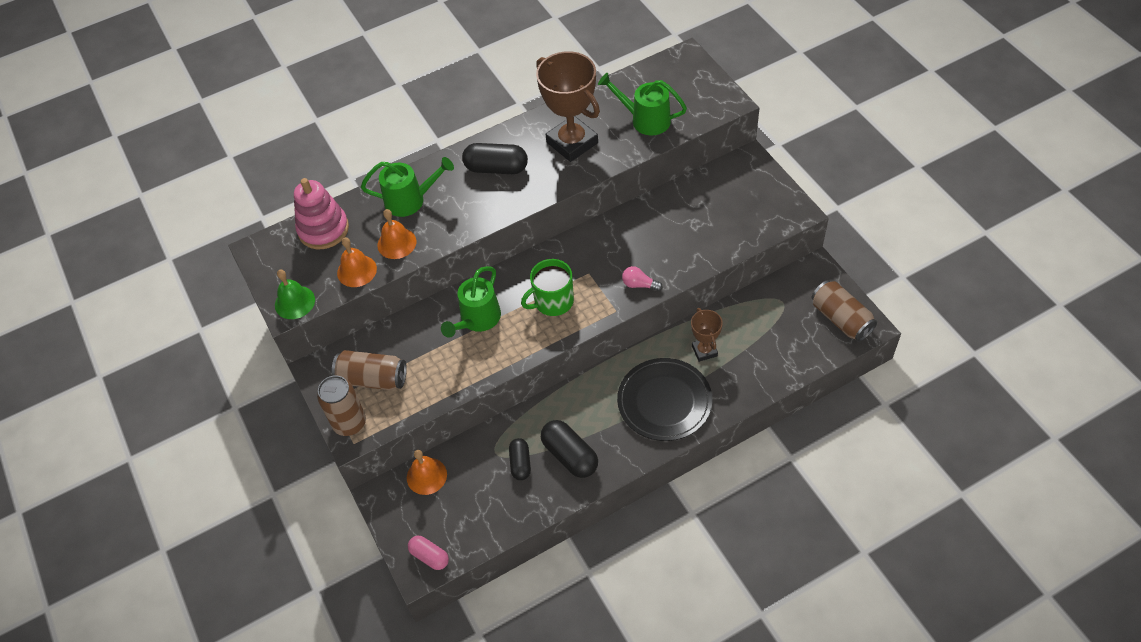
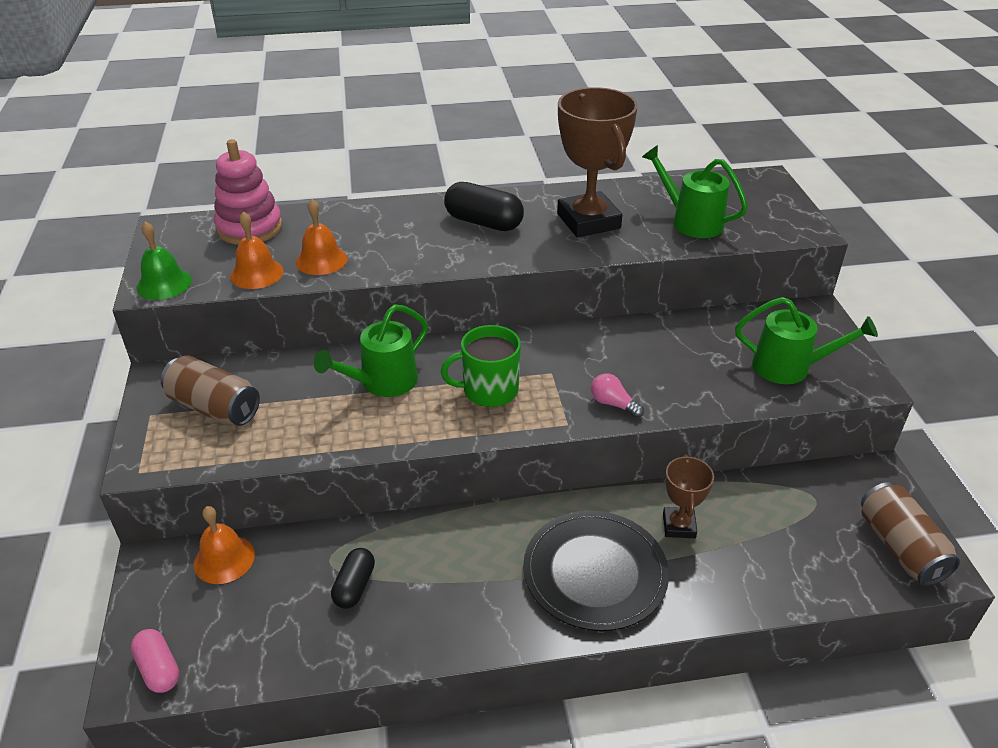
camera: 15 degrees right, 15 degrees down
brown can [317,375,366,436] -> none
green watering can [361,157,454,217] -> green watering can moved to [735,297,878,384]
black capsule [541,420,598,478] -> none

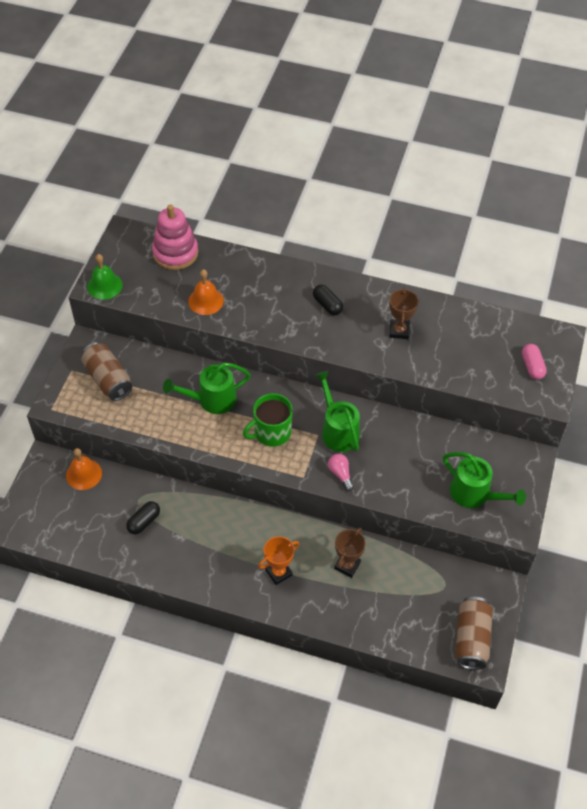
camera: 25 degrees right, 15 degrees up
pink capsule [131,629,179,693] -> pink capsule moved to [522,344,547,380]
orange bell [230,211,284,289] -> none
green mug [441,325,521,407] -> green mug turned 45 degrees counterclockwise [243,393,293,447]
black capsule [444,182,524,231] -> black capsule [313,285,343,315], size x0.63
black plate [523,511,669,631] -> orange trophy [258,536,299,585]
brown trophy [557,87,638,237] -> brown trophy [389,288,419,339], size x0.52
green watering can [642,145,748,238] -> green watering can moved to [315,371,360,452]

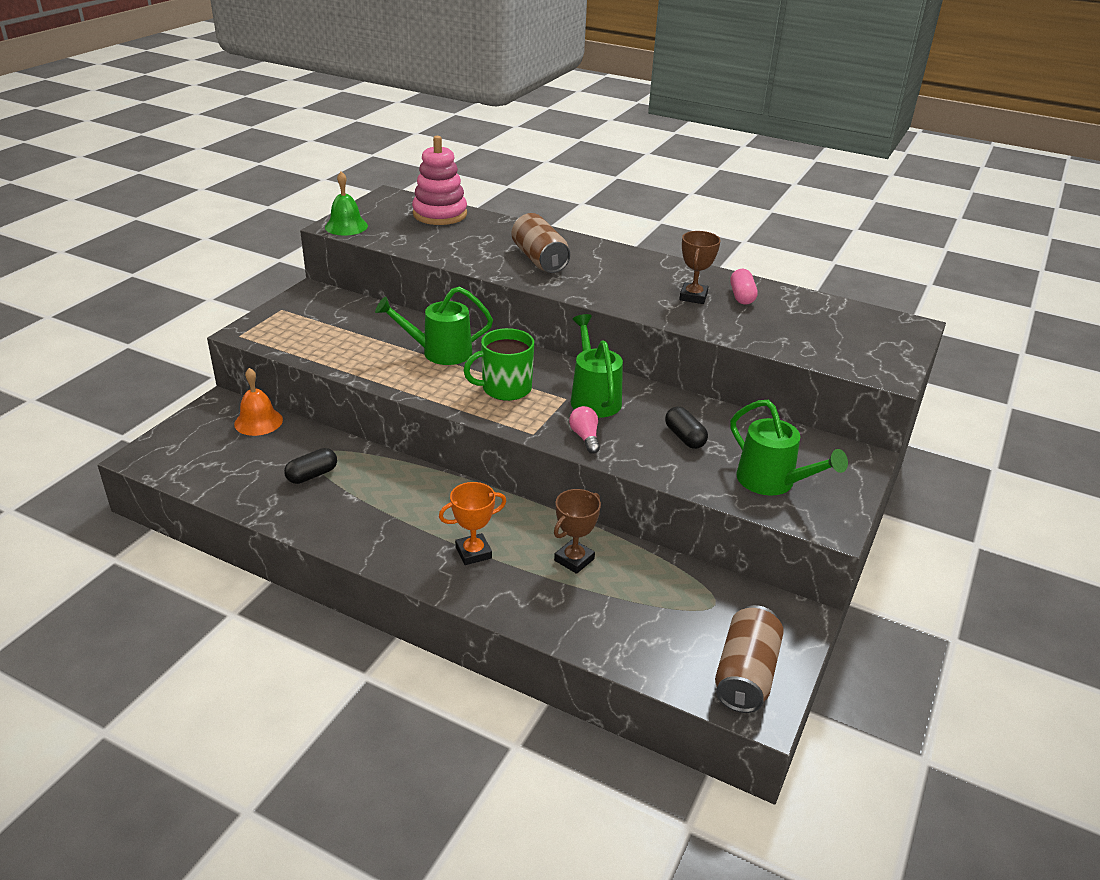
camera: 10 degrees right, 20 degrees down
brown can [81,342,132,401] -> brown can moved to [512,213,570,273]
orange bell [188,269,224,315] -> none
black capsule [313,285,343,315] -> black capsule moved to [665,406,708,449]
pink capsule [522,344,547,380] -> pink capsule moved to [730,269,757,305]

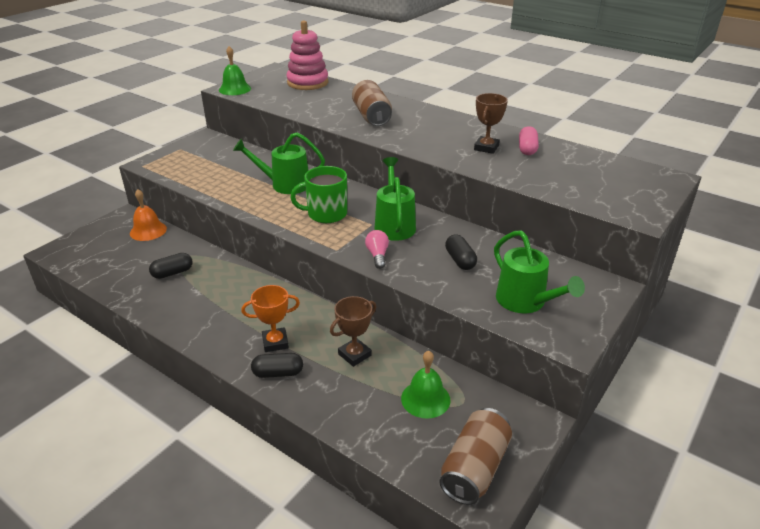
camera: 10 degrees right, 0 degrees up
none -> black capsule [251,353,303,378]
none -> green bell [401,351,450,419]

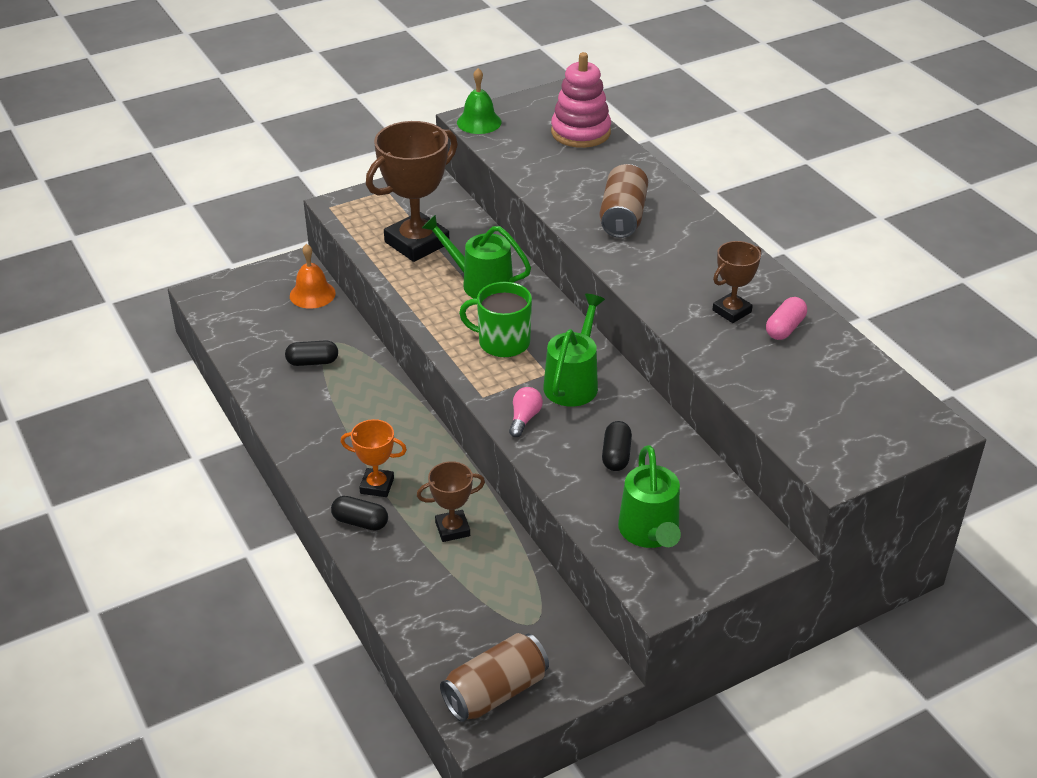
camera: 25 degrees right, 5 degrees up
green bell [401,351,450,419] -> none
none -> brown trophy [366,121,458,262]

